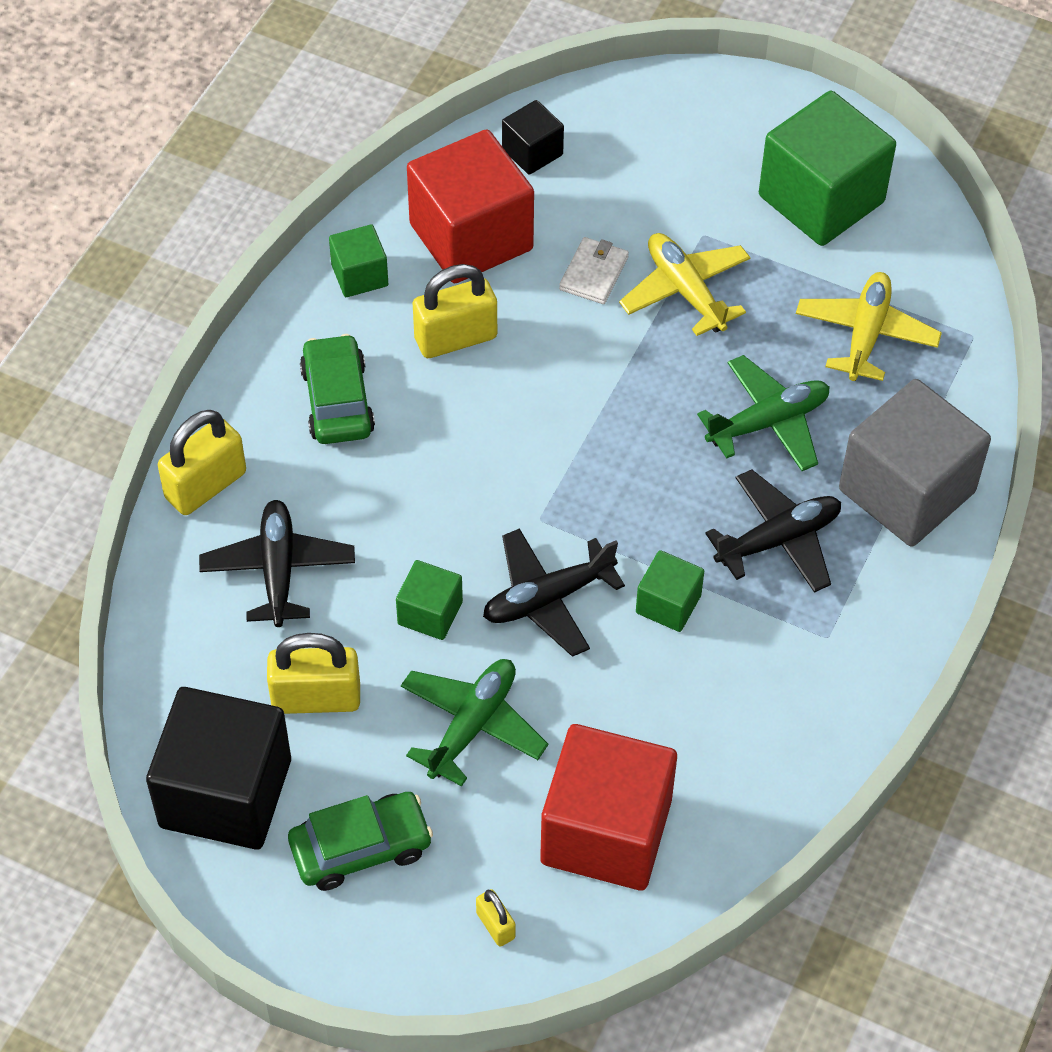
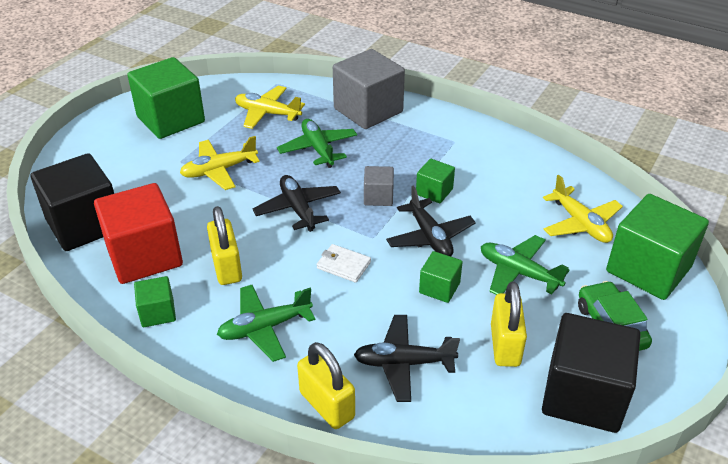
camera: 85 degrees left, 15 degrees down
green car [300,334,375,444] -> green plane [217,285,315,362]
yellow padlock [476,889,516,947] -> green cube [606,194,709,300]
black cube [502,100,564,175] -> black cube [31,153,114,251], size x2.03
red cube [540,724,677,891] -> yellow plane [543,175,623,243]
white wallet [559,237,629,304] -> white wallet moved to [317,244,371,283]
black plane [705,469,841,593] -> black plane moved to [253,175,341,232]
none -> grey cube [364,166,394,206]

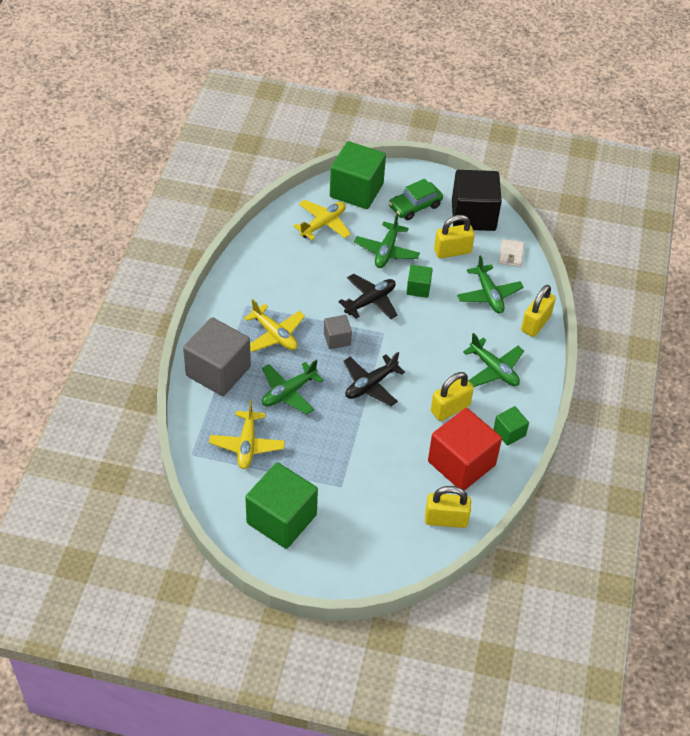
camera: 110 degrees left, 10 degrees up
black cube [31,153,114,251] -> yellow padlock [425,486,471,528]
yellow plane [180,136,260,190] -> yellow plane moved to [244,299,305,352]
white wallet [317,244,371,283] -> white wallet moved to [499,239,524,267]
black plane [354,315,460,402] -> green plane [457,255,524,314]
green cube [416,159,455,203] -> none

